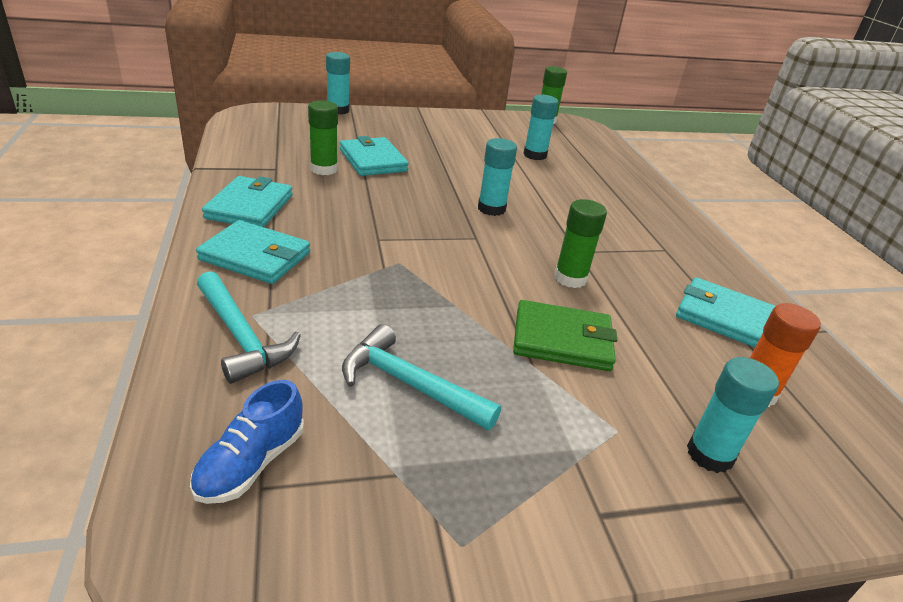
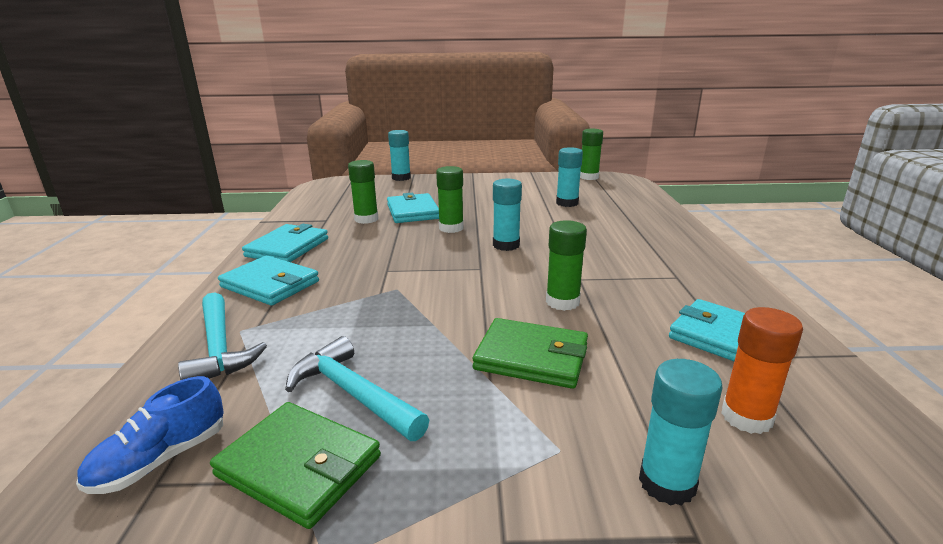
camera: 15 degrees right, 10 degrees down
none -> green wallet [210,402,381,529]
none -> green glue stick [436,166,464,233]

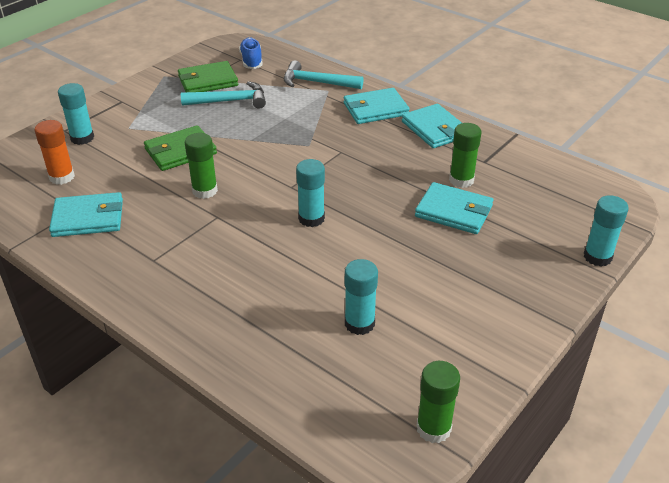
camera: 130 degrees right, 15 degrees up
green glue stick [436,166,464,233] -> none

